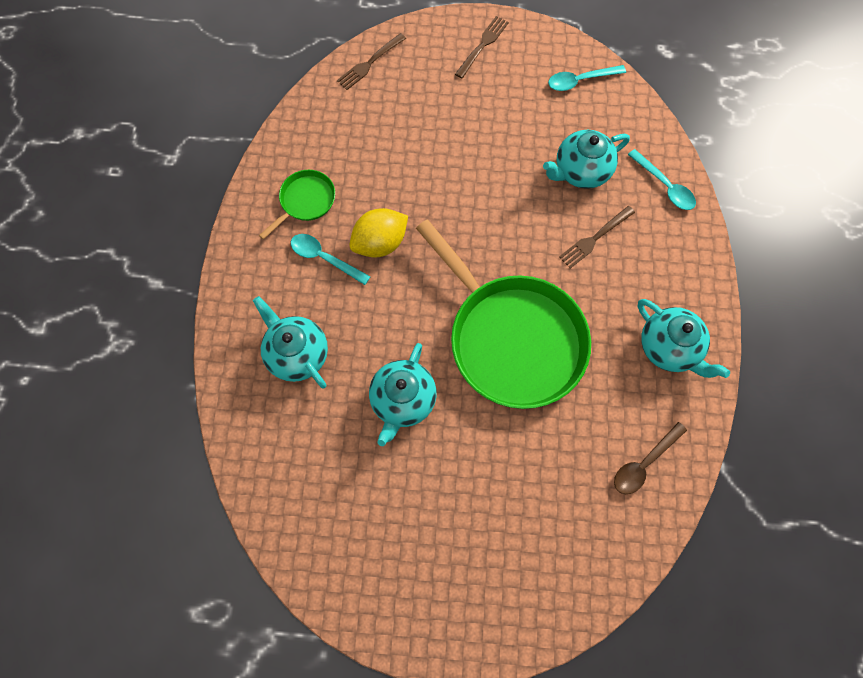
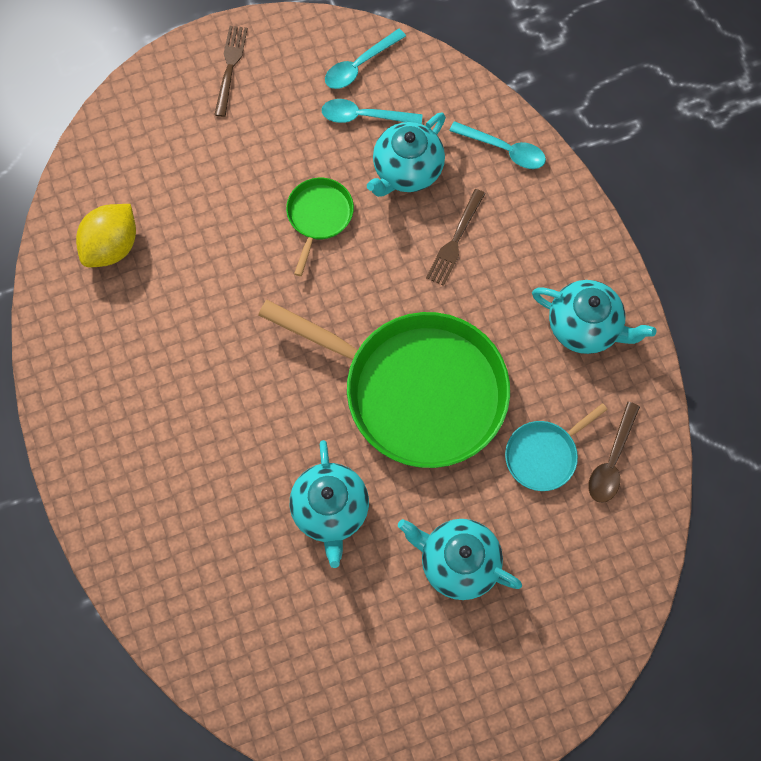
camera: 25 degrees left, 0 degrees up
turquoise teapot [253,296,328,388] -> turquoise teapot moved to [398,519,522,600]
green pan [259,170,335,239] -> green pan moved to [286,178,354,276]
turquoise spoon [291,234,371,285] -> turquoise spoon moved to [321,99,422,124]
brown fork [337,33,406,90] -> none
yellow lemon [349,208,408,258] -> yellow lemon moved to [76,204,136,267]
none -> turquoise pan [505,403,608,491]

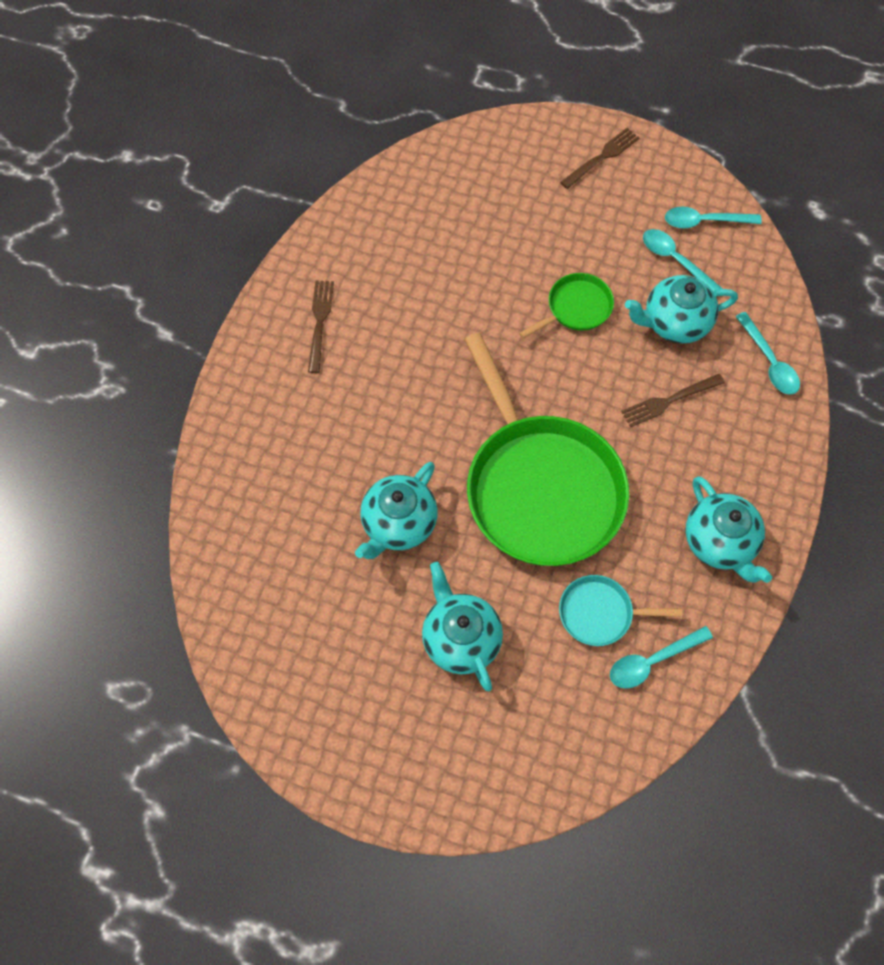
camera: 40 degrees right, 5 degrees down
yellow lemon [76,204,136,267] -> none
brown spoon [588,402,640,503] -> turquoise spoon [610,626,713,689]
none -> brown fork [308,280,334,373]

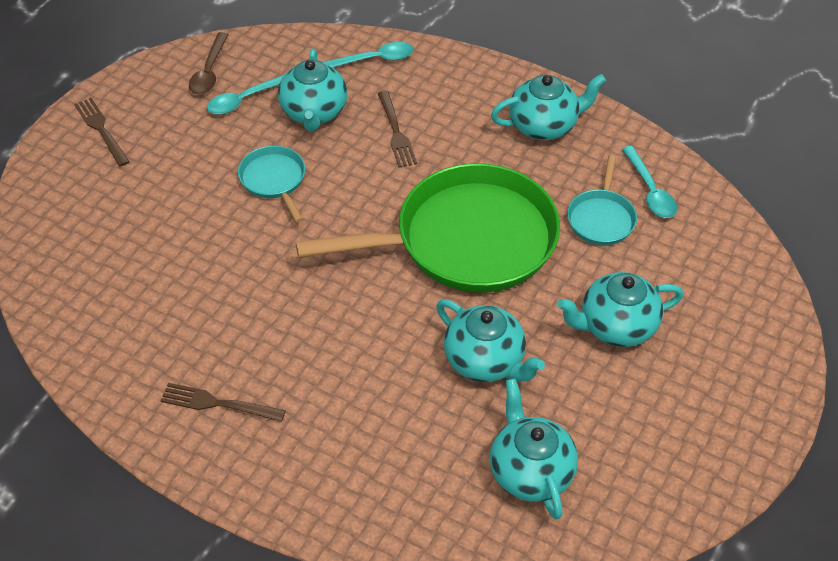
camera: 80 degrees left, 15 degrees down
green pan [519,273,614,339] -> turquoise pan [238,146,305,222]
turquoise spoon [665,207,762,228] -> brown spoon [189,32,229,95]
none -> turquoise teapot [490,378,578,520]

